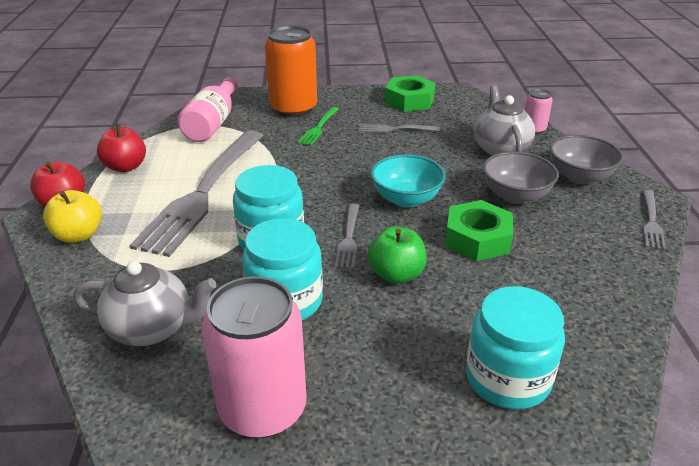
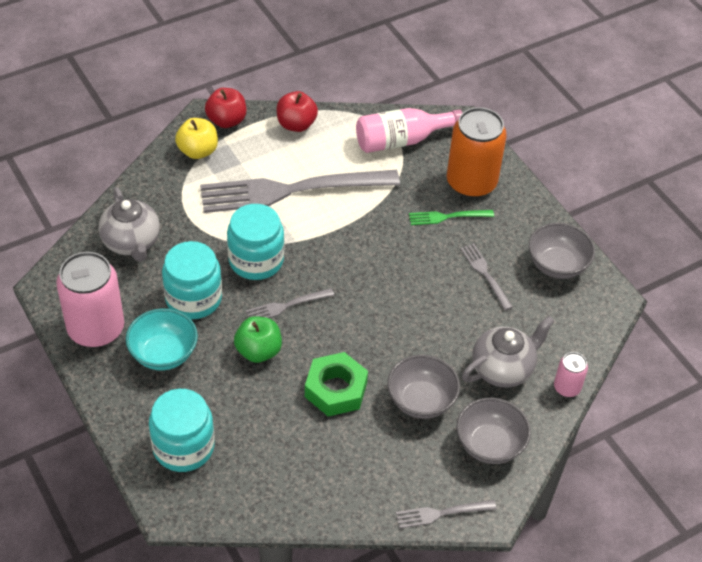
camera: 60 degrees right, 15 degrees up
turquoise bowl [371,154,446,208] -> turquoise bowl moved to [126,308,198,370]
green nut [385,75,435,112] -> grey bowl [529,223,595,279]

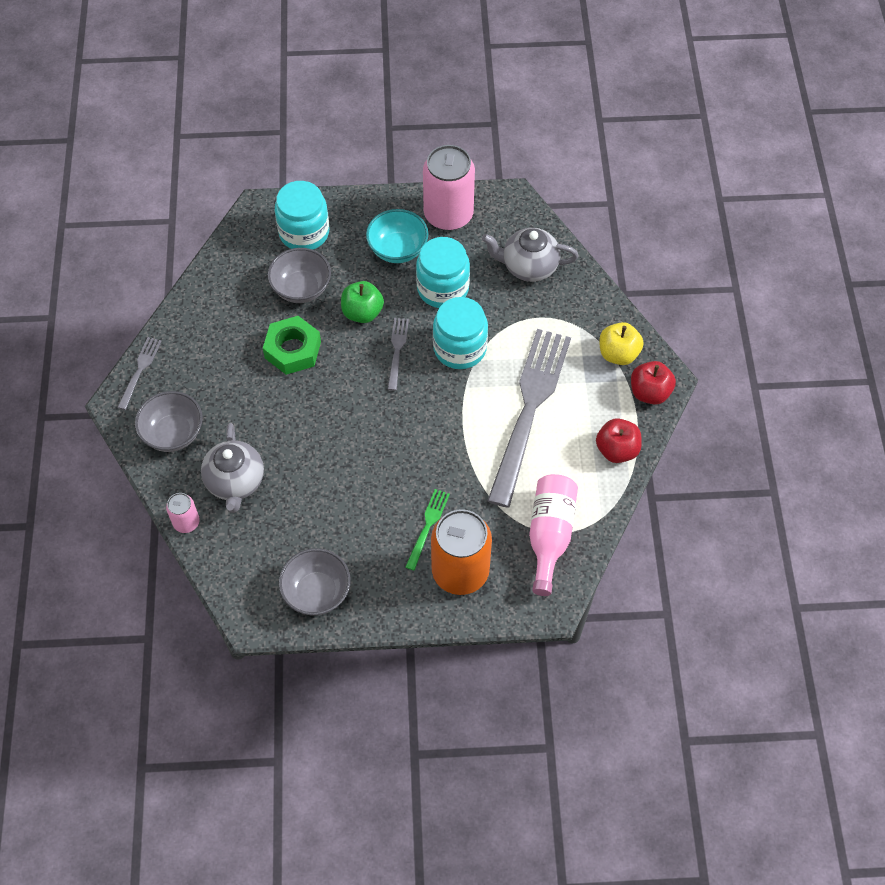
camera: 120 degrees right, 10 degrees up
grey bowl [387,355,460,419] -> grey bowl moved to [267,248,331,303]
grey fork [460,243,513,310] -> none

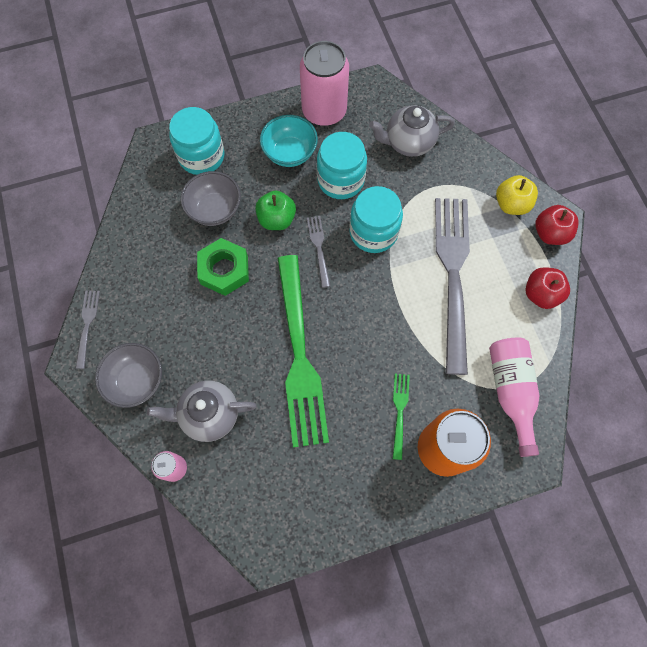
camera: 15 degrees left, 10 degrees up
grey teapot [201,423,264,513] -> grey teapot turned 105 degrees clockwise [147,380,257,442]
grey bowl [279,548,351,616] -> none
none -> green fork [278,255,329,447]

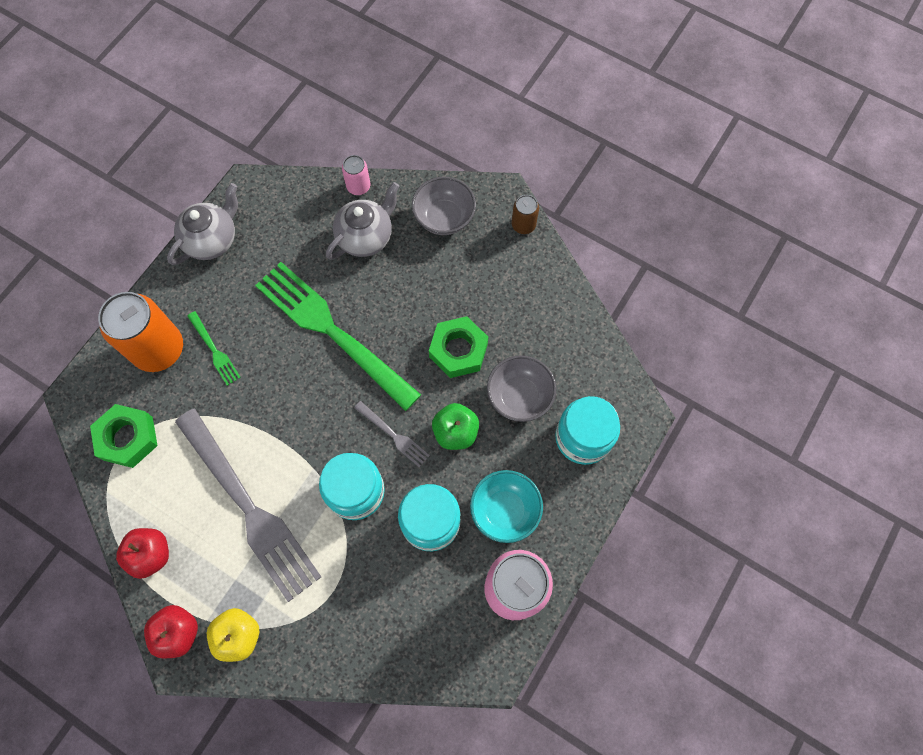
camera: 140 degrees right, 0 degrees up
grey fork [76,291,100,369] -> brown can [512,195,539,234]
grey teapot [369,105,455,157] -> grey teapot moved to [167,183,238,265]
pink bottle [489,337,540,457] -> green nut [90,404,158,468]

